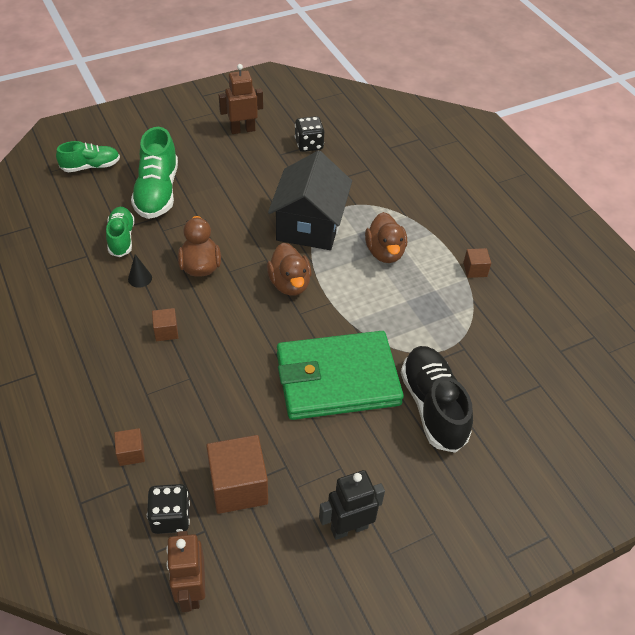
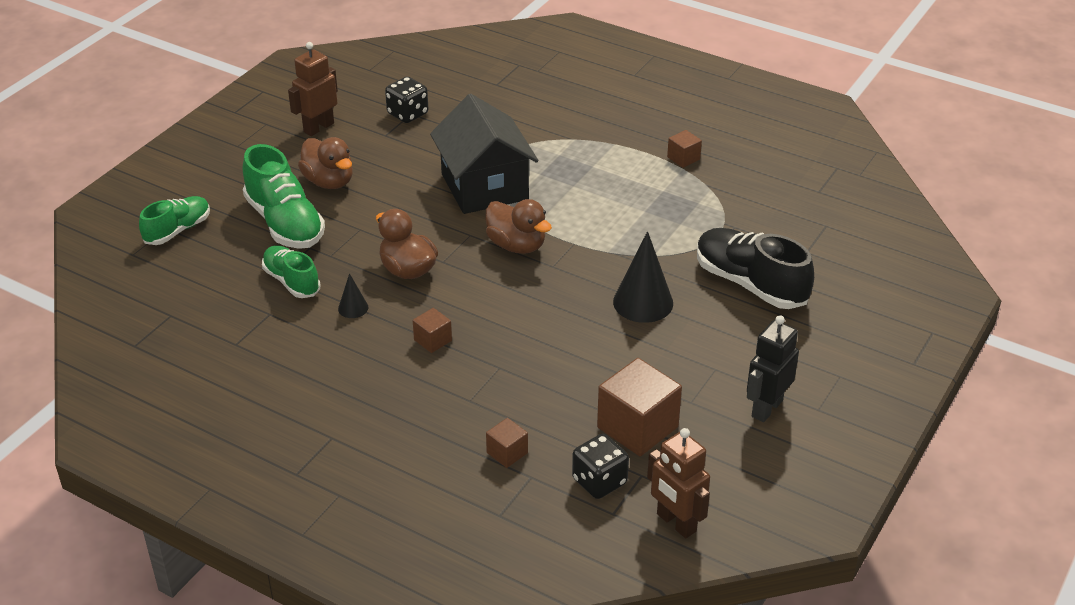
camera: 30 degrees left, 10 degrees down
green wallet [277,331,404,420] -> black cone [613,231,673,323]
brown duck [365,212,407,263] -> brown duck moved to [298,137,353,189]

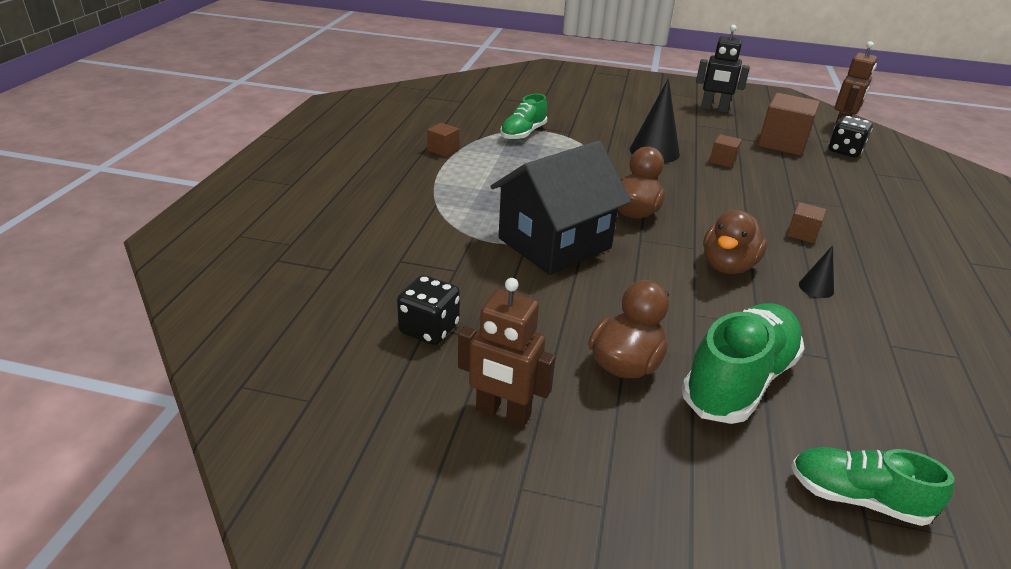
camera: 110 degrees left, 5 degrees down
green shoe [262,245,320,298] -> green shoe moved to [500,93,547,140]
brown cube [486,418,528,468] -> brown cube moved to [709,134,742,168]
black shoe [697,228,814,309] -> none

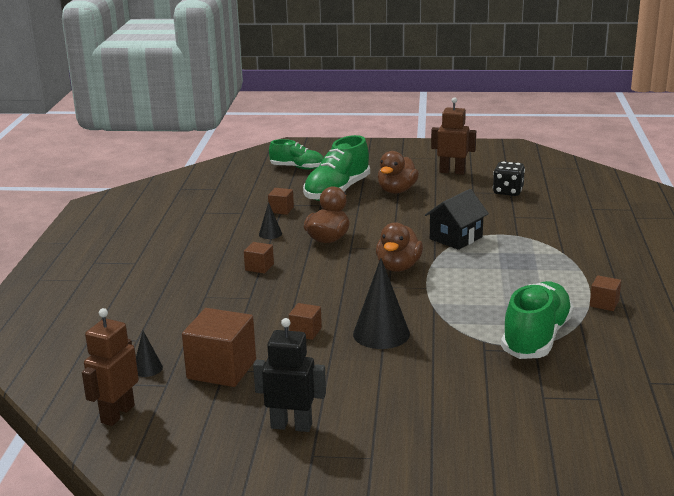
camera: 175 degrees right, 10 degrees down
black house [490,141,631,275] -> black house [425,189,489,250], size x0.62
green shoe [500,93,547,140] -> green shoe [501,281,574,359], size x1.60
black dice [829,116,873,157] -> black cone [136,331,163,377]
none -> brown cube [268,188,294,215]

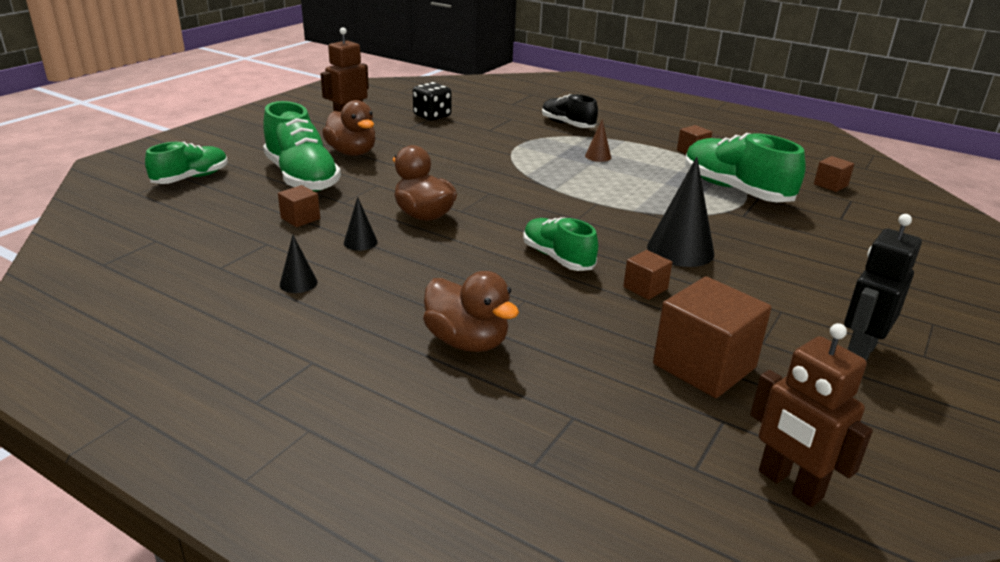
camera: 65 degrees left, 5 degrees up
black cone [136,331,163,377] -> black cone moved to [280,235,317,293]
brown cube [244,242,274,274] -> brown cube moved to [814,156,854,192]
brown duck [376,222,423,272] -> brown duck moved to [423,271,519,352]
black house [425,189,489,250] -> none
none -> green shoe [523,217,598,271]
none -> black shoe [542,94,598,128]
none -> brown cone [585,120,611,162]

